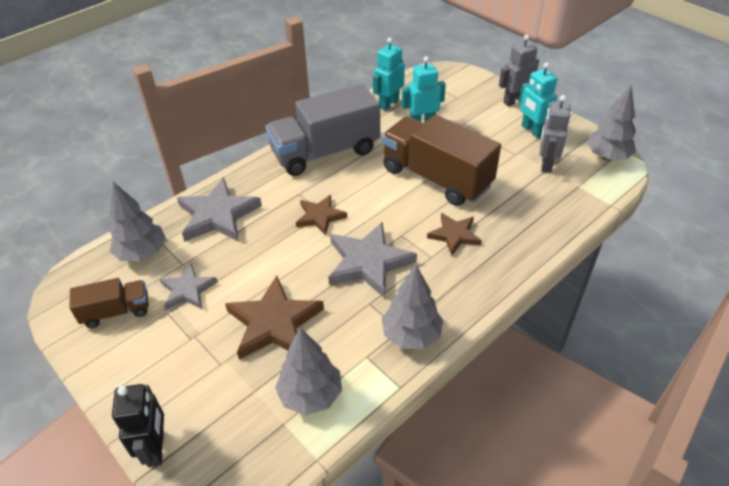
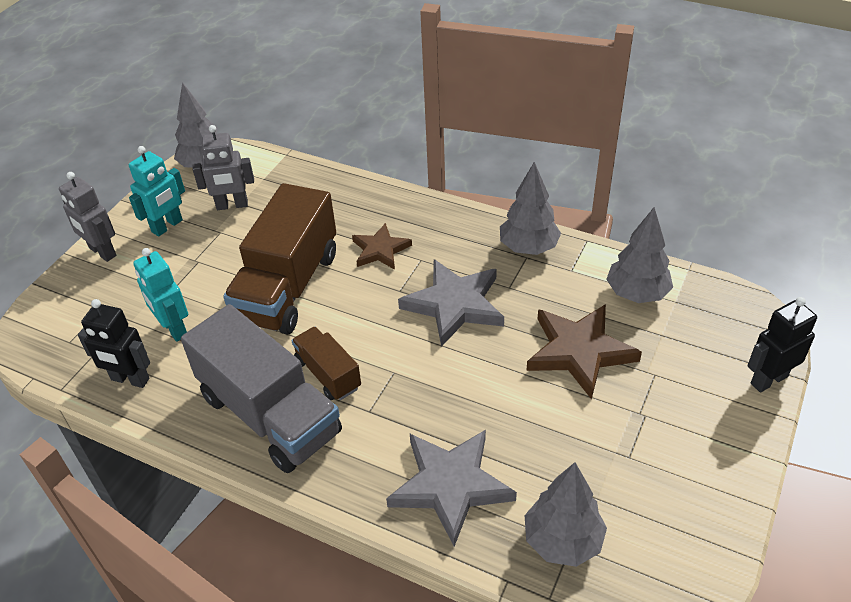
camera: 110 degrees left, 0 degrees up
brown truck [69,278,149,328] -> brown truck moved to [291,327,361,400]
grey star [160,263,218,310] -> none
brown star [296,195,347,235] -> none
turquoise robot [373,38,405,111] -> black robot [78,299,150,388]

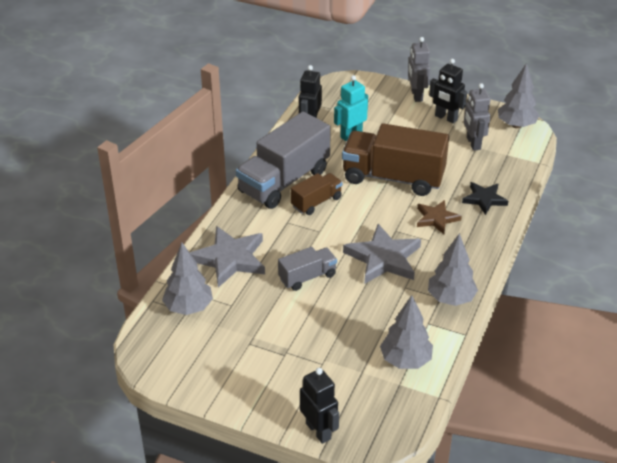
camera: 85 degrees right, 5 degrees down
grey robot [59,172,117,262] -> grey robot turned 45 degrees counterclockwise [408,37,430,102]
turquoise robot [129,146,185,237] -> black robot [429,59,467,124]
brown star [526,304,642,400] -> none
none -> grey truck [278,247,337,291]
none -> black star [462,182,508,215]

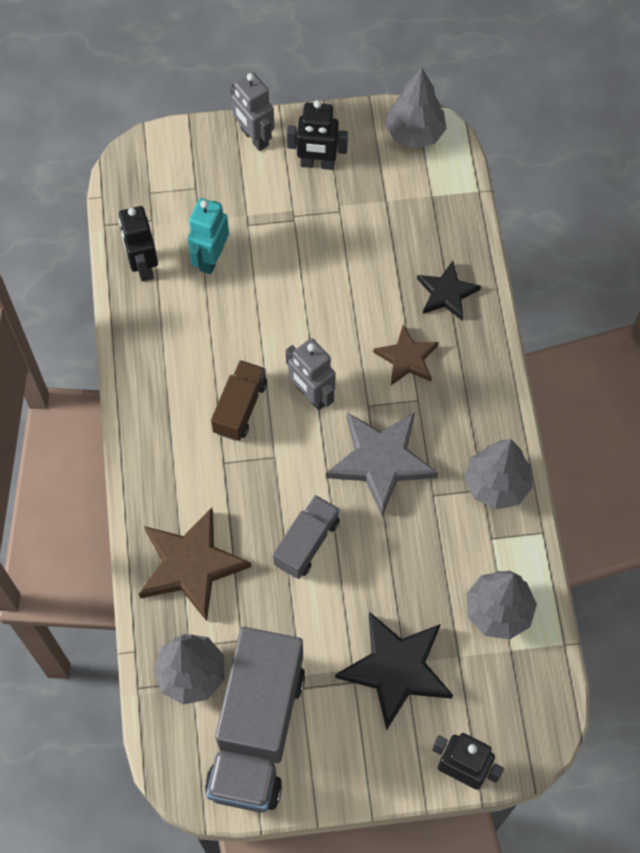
camera: 30 degrees left, 25 degrees up
grey star [190,226,265,288] -> brown star [139,508,251,621]
grey truck [236,112,331,209] -> grey truck moved to [205,627,305,812]
brown truck [342,123,449,196] -> none
grey robot [464,83,490,151] -> grey robot moved to [286,338,336,410]
none -> black star [335,612,453,730]

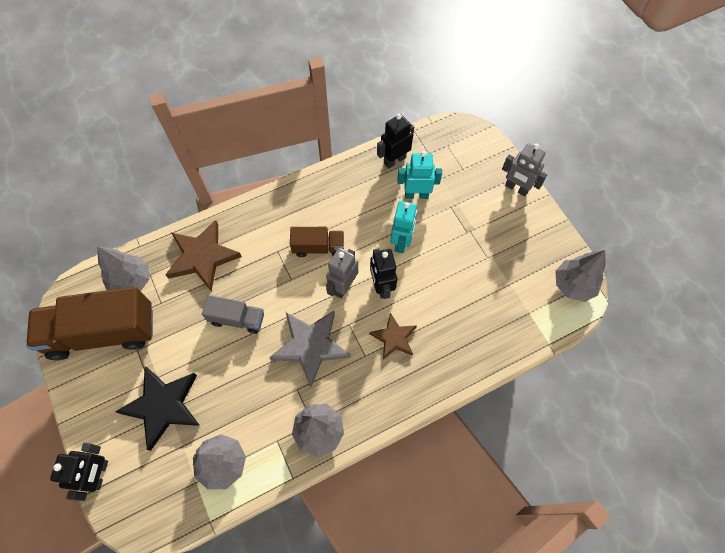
camera: 70 degrees right, 0 degrees up
grey truck [205,627,305,812] -> brown truck [26,287,153,361]
grey robot [230,72,275,151] -> grey robot turned 90 degrees counterclockwise [502,143,547,196]
black robot [287,100,348,170] -> black robot moved to [370,248,397,299]
black star [417,261,481,320] -> none
none -> turquoise robot [391,201,417,253]

